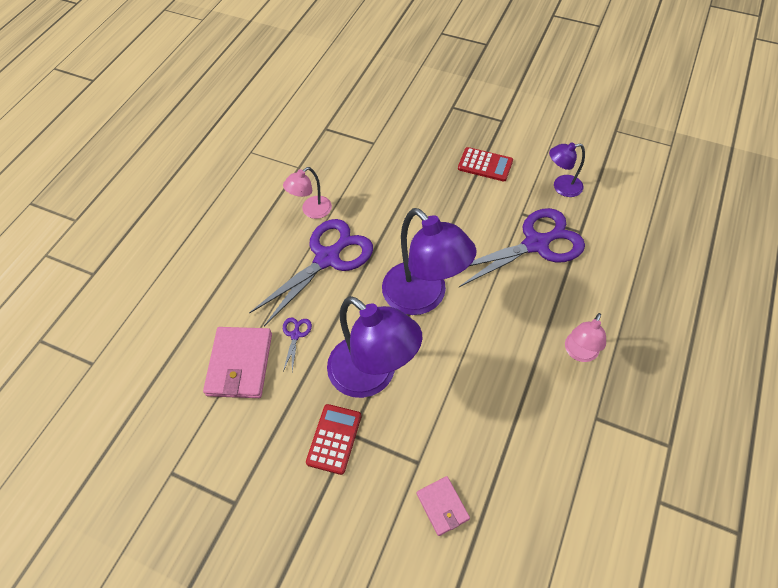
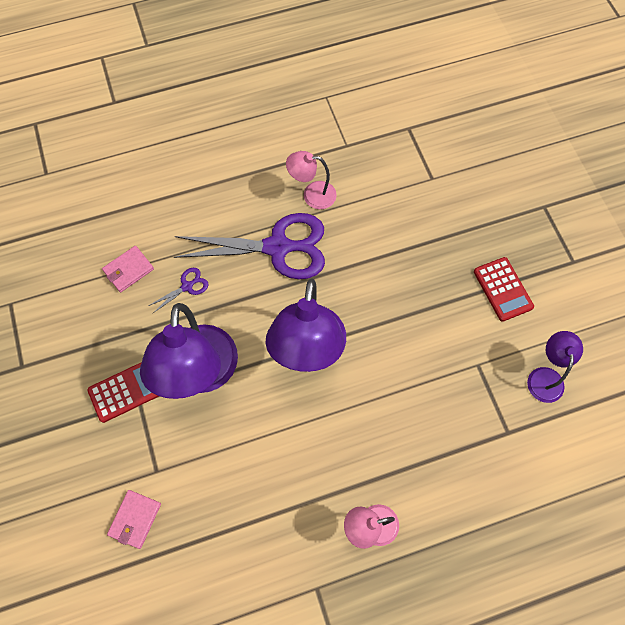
camera: 45 degrees right, 10 degrees up
pink wallet [203,327,272,398] -> pink wallet [102,246,154,292], size x0.57
purple scissors [459,208,585,287] -> none
purple lamp [549,143,585,197] -> purple lamp turned 60 degrees clockwise [527,331,583,403]

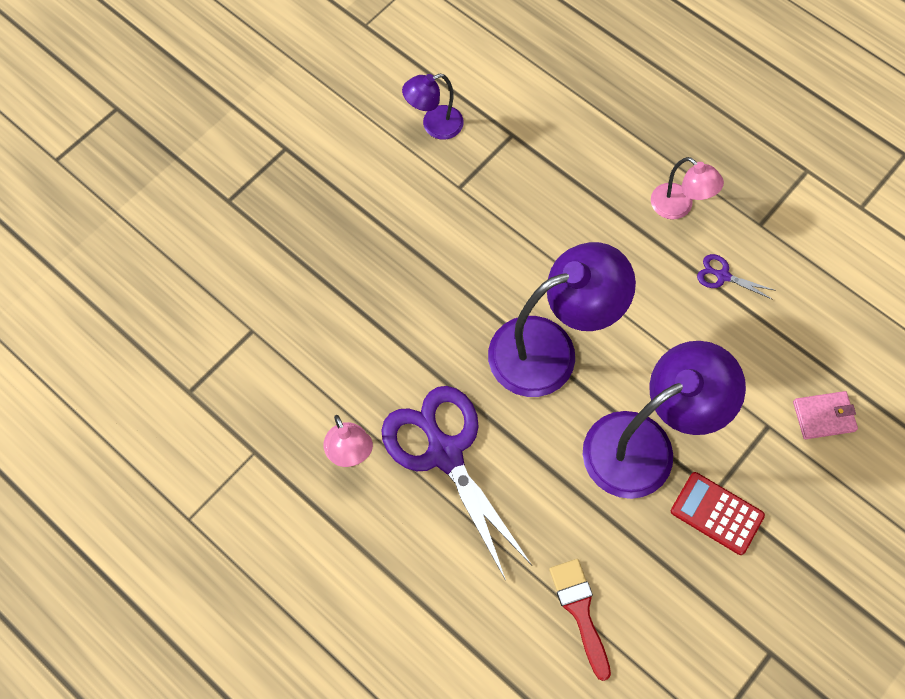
camera: 120 degrees left, 0 degrees up
pink wallet [102,246,154,292] -> red brush [549,559,611,681]
purple scissors [148,268,209,313] -> purple scissors moved to [697,254,776,300]
red calculator [474,257,534,322] -> none

